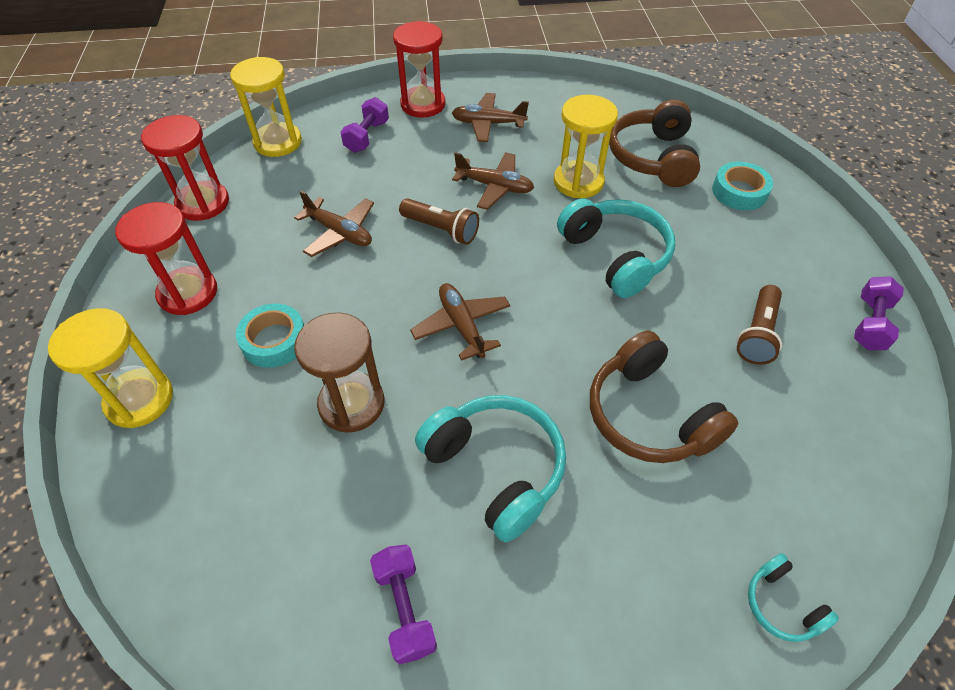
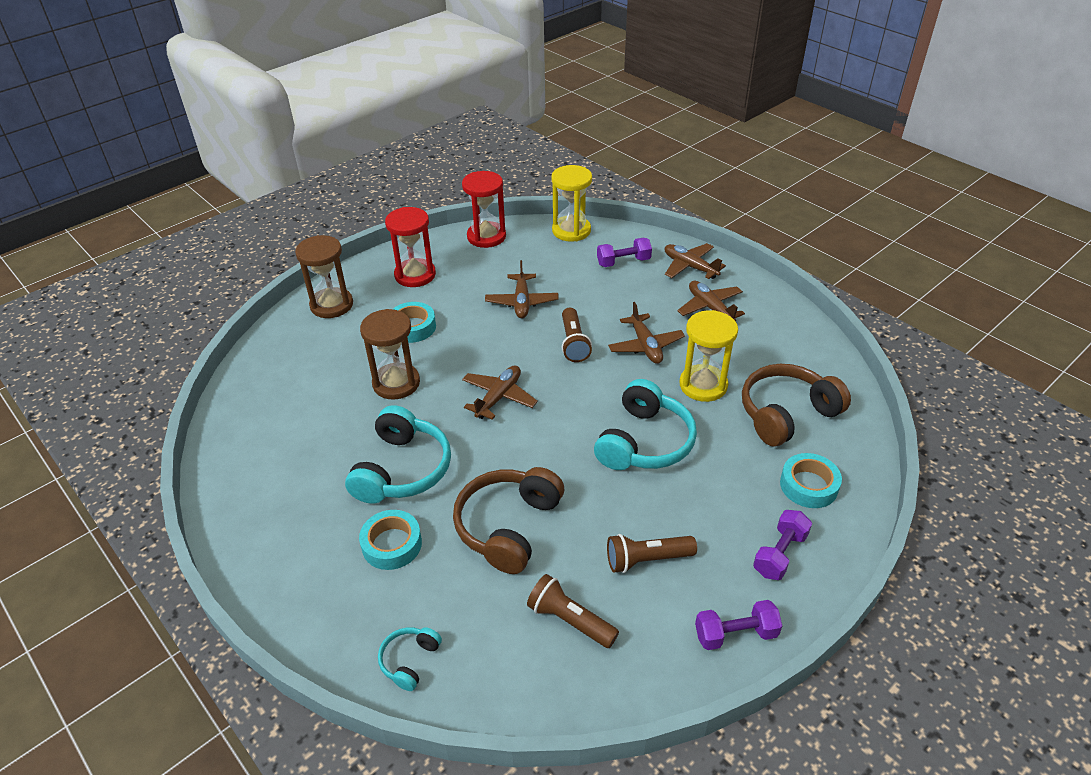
camera: 55 degrees right, 10 degrees down
yellow hourglass [48,308,173,428] -> brown hourglass [295,235,353,318]
purple dumbbell [370,545,437,664] -> purple dumbbell moved to [753,510,812,580]
red hourglass [393,21,445,118] -> brown plane [665,243,726,279]
none -> turquoise tape [359,510,422,570]
none -> brown flashlight [527,574,619,648]

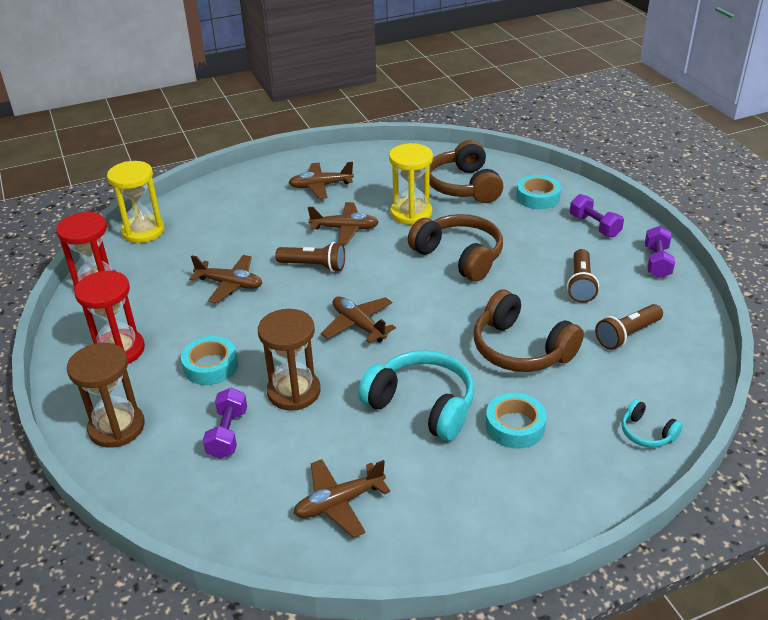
camera: 70 degrees left, 5 degrees down
turquoise headphones [594,379,697,470] -> brown headphones [408,214,503,282]
purple dumbbell [597,238,652,267] -> purple dumbbell moved to [203,388,247,459]
brown plane [665,243,726,279] -> brown plane moved to [293,459,390,538]

